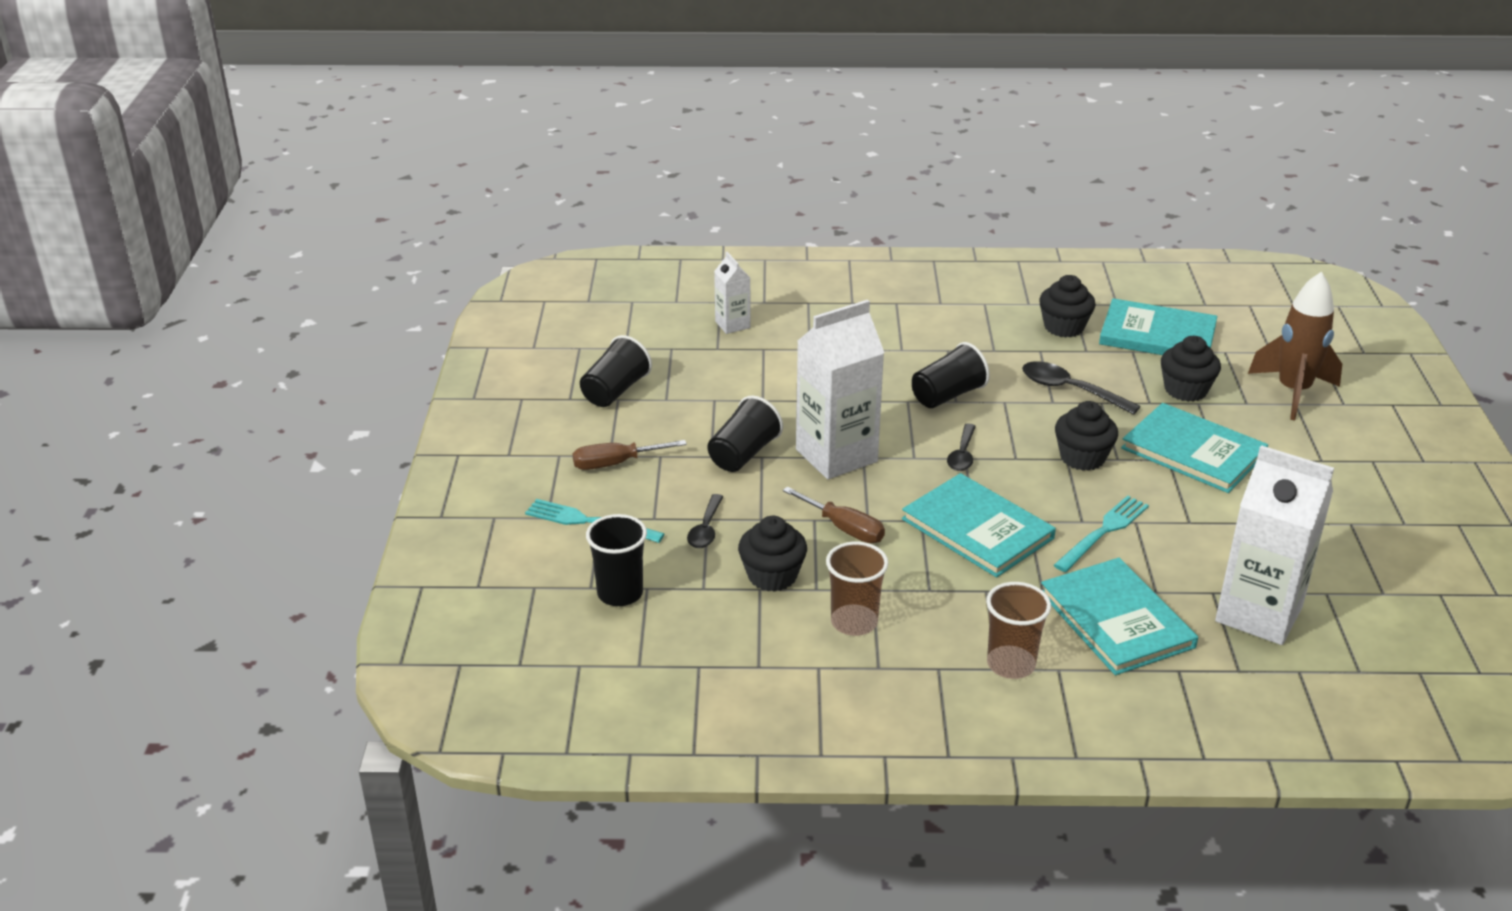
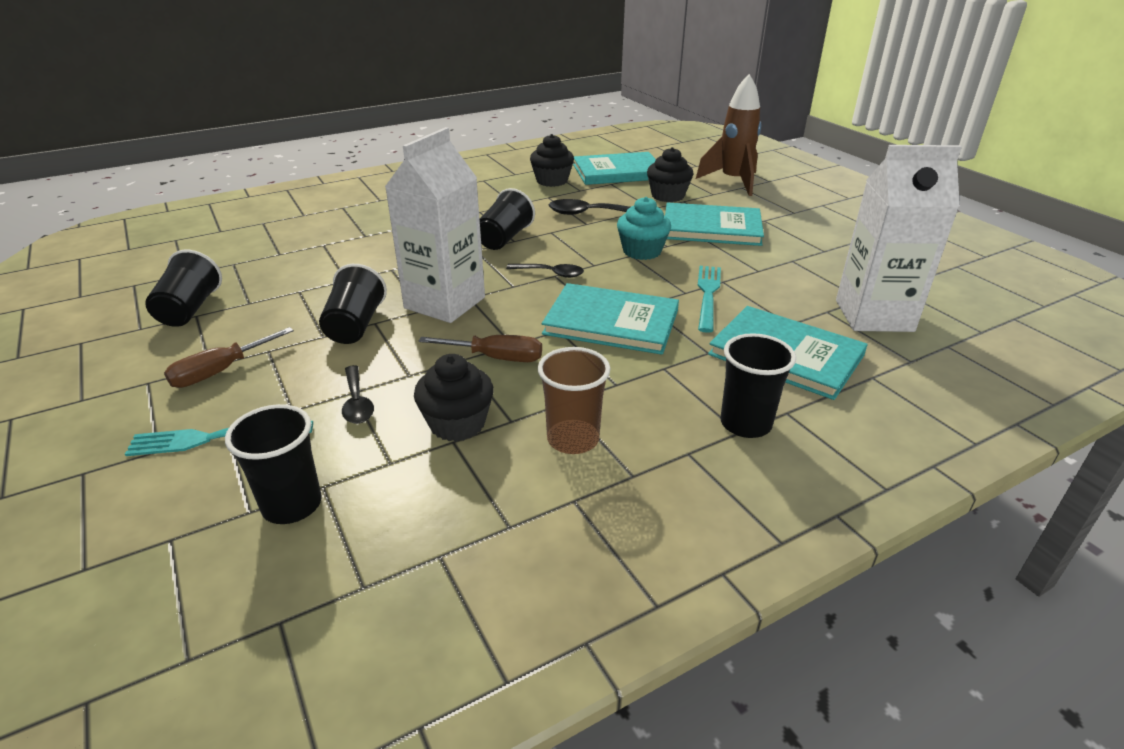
camera: 30 degrees left, 0 degrees up
white carton [714,252,750,334] -> none
black spoon [947,423,976,471] -> black spoon turned 60 degrees counterclockwise [506,264,584,278]
brown cup [986,582,1051,679] -> black cup [720,333,796,438]
black cupcake [1055,401,1118,471] -> turquoise cupcake [617,197,671,260]

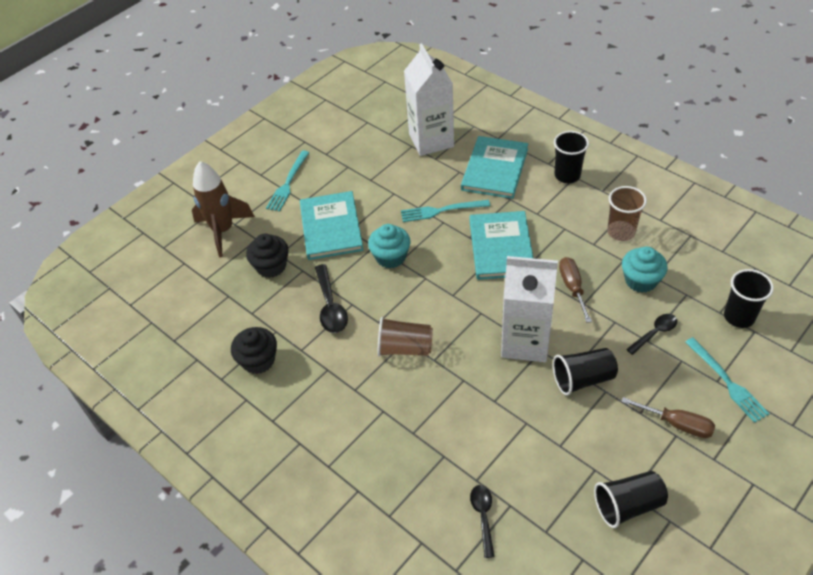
camera: 105 degrees left, 15 degrees up
black cupcake [414,354,494,442] -> turquoise cupcake [622,246,668,293]
black cup [480,188,535,250] -> brown cup [378,317,433,356]
black spoon [506,264,584,278] -> black spoon moved to [470,485,495,558]
turquoise book [573,152,656,185] -> none
none -> turquoise fork [266,151,309,212]

